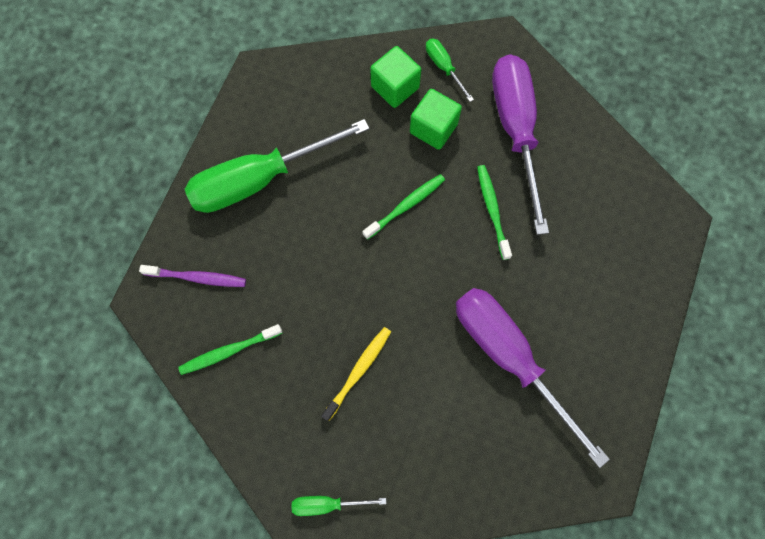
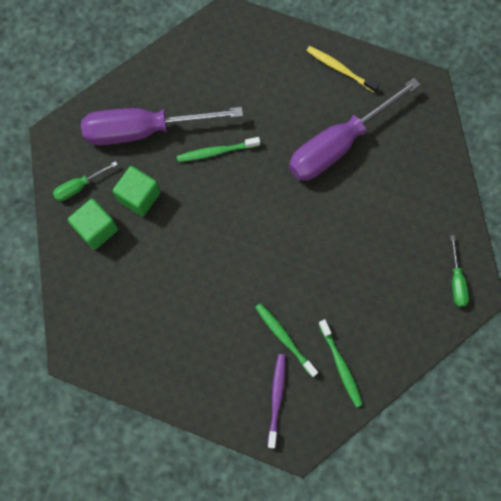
camera: 90 degrees left, 0 degrees up
green screwdriver [185,119,369,213] -> none
yellow toothbrush [321,327,391,421] -> yellow toothbrush moved to [306,46,379,93]
green toothbrush [362,174,445,240] -> green toothbrush moved to [255,303,318,377]

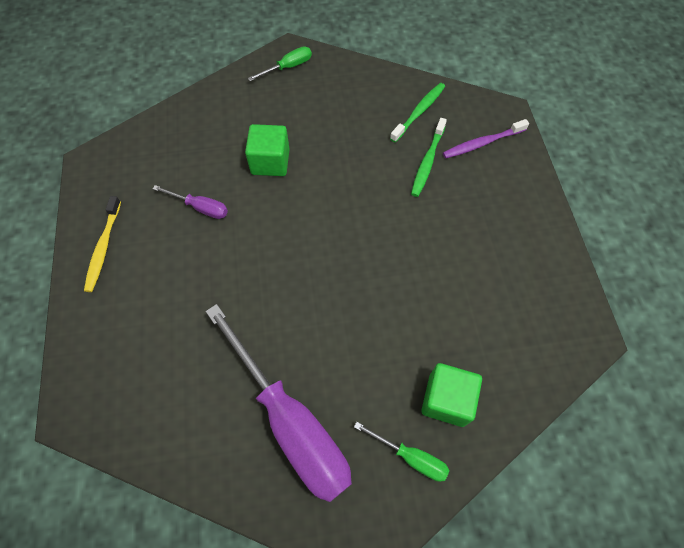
camera: 120 degrees left, 10 degrees down
green cube [113,166,161,216] -> green cube moved to [245,124,290,176]
green toothbrush [177,137,260,162] -> none
purple screwdriver [289,78,421,181] -> purple screwdriver [153,185,228,219], size x0.43

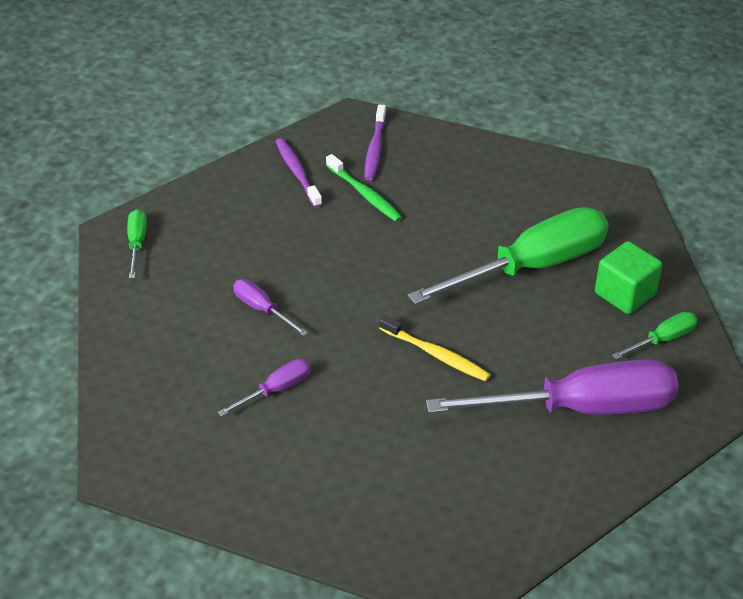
camera: 60 degrees left, 20 degrees down
yellow toothbrush [84,196,121,292] -> yellow toothbrush moved to [379,315,491,382]
green cube [245,124,290,176] -> purple screwdriver [233,279,308,336]
green toothbrush [390,83,445,142] -> purple toothbrush [275,138,322,208]
none -> green screwdriver [408,207,609,305]

